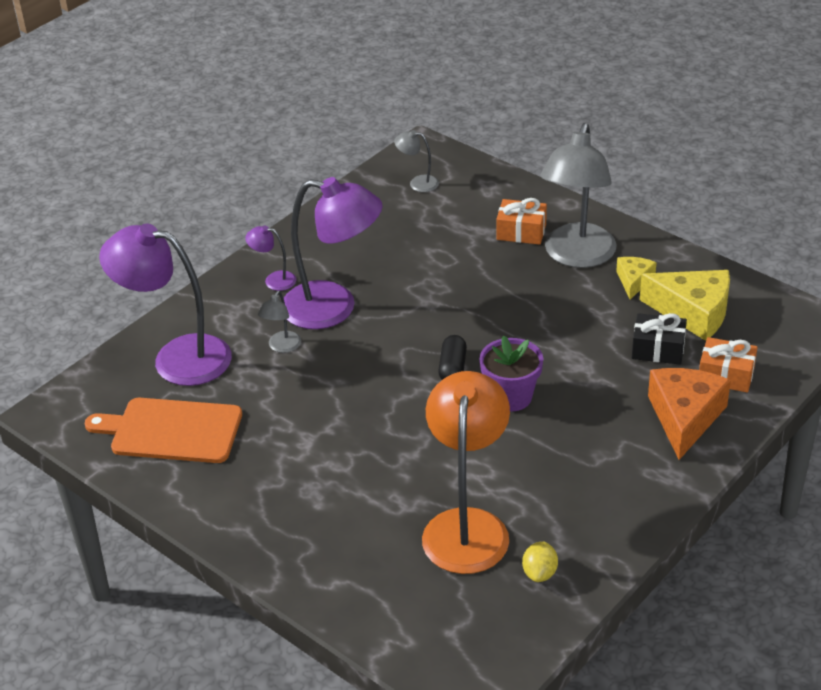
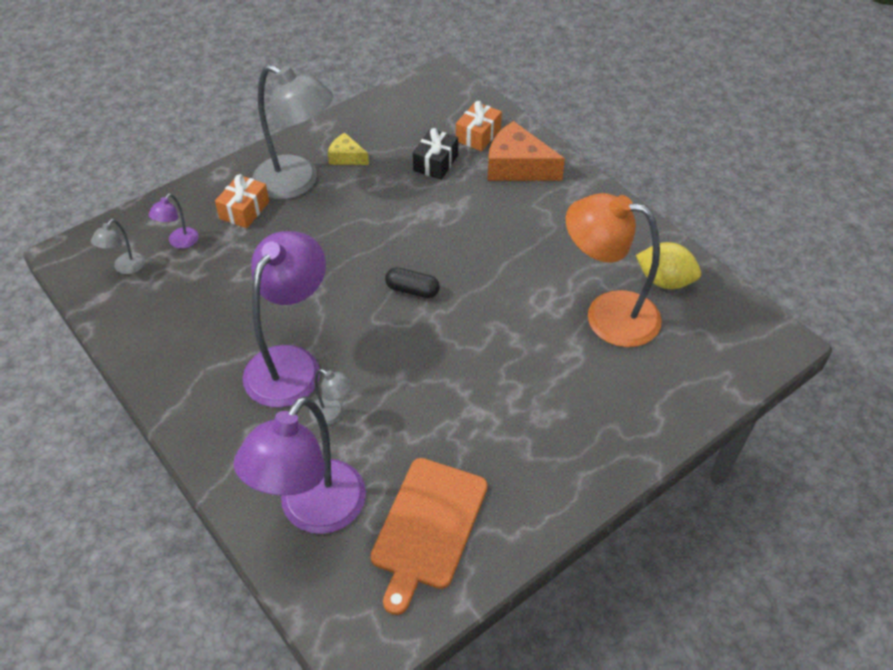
camera: 80 degrees left, 10 degrees up
purple lamp [245,226,296,291] -> purple lamp moved to [148,194,199,249]
purple flower pot [480,335,543,412] -> none
yellow lemon [522,542,558,582] -> yellow lemon [636,242,701,289], size x1.62
yellow cheese [640,270,730,341] -> none

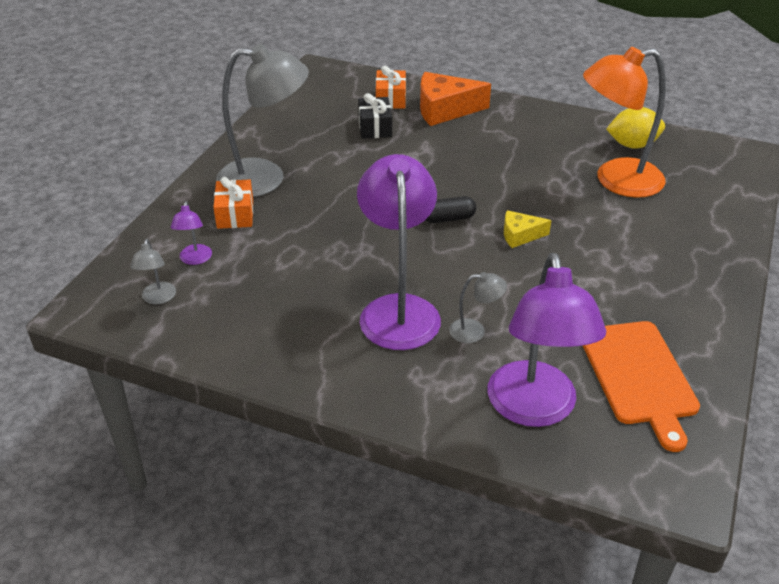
camera: 30 degrees left, 10 degrees down
yellow cheese [328,133,369,165] -> yellow cheese moved to [504,210,551,248]

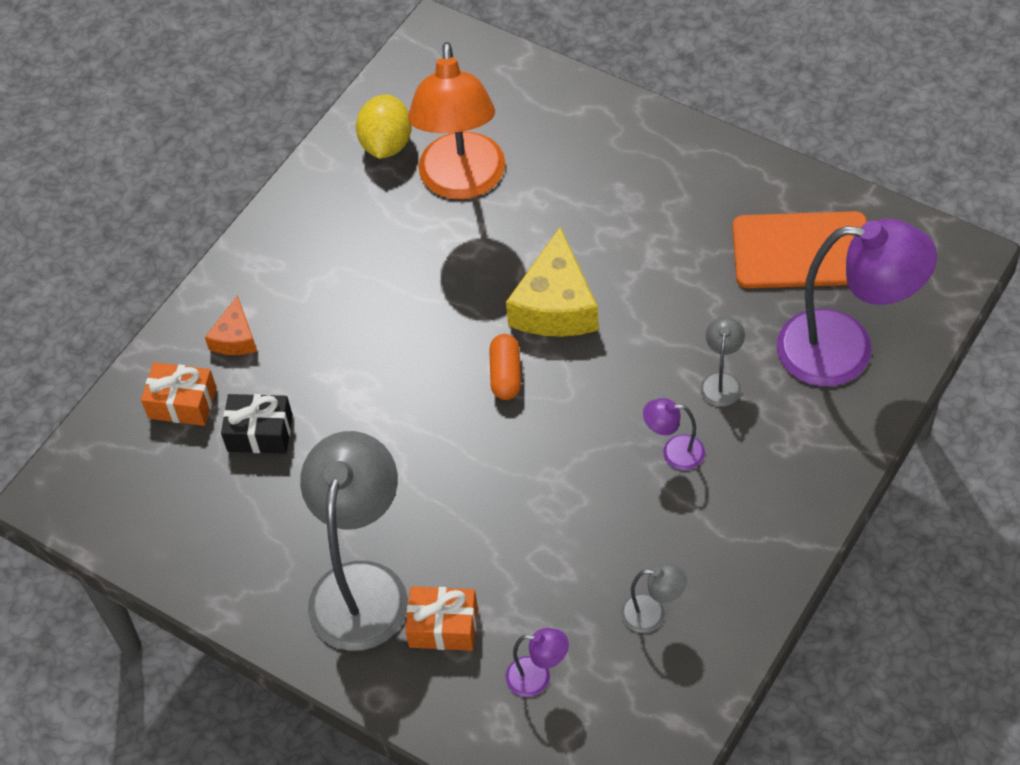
camera: 75 degrees left, 15 degrees up
grey lamp [130,239,176,304] -> grey lamp moved to [621,563,687,633]
purple lamp [357,154,441,350] -> purple lamp [643,398,705,470], size x0.43
orange cheese [420,72,491,126] -> orange cheese [205,295,257,355], size x0.54
black capsule [426,196,476,223] -> orange capsule [489,334,521,400]
yellow cheese [504,210,551,248] -> yellow cheese [506,227,599,337], size x1.84

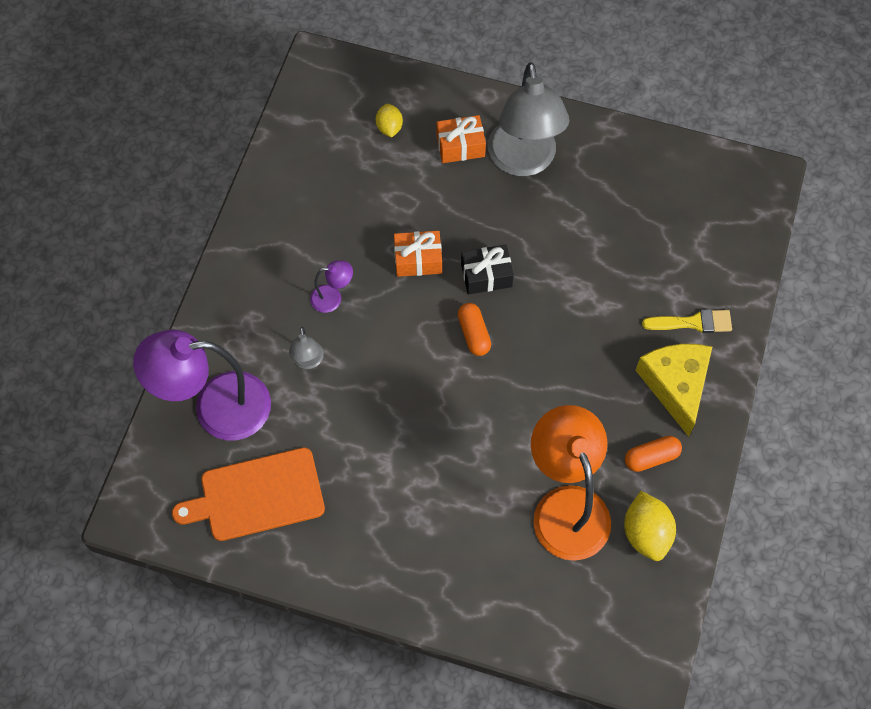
camera: 160 degrees right, 10 degrees up
orange gift [141,362,217,426] -> orange gift moved to [394,231,442,277]
orange cheese [205,295,257,355] -> yellow brush [642,309,732,333]
black gift [221,394,293,454] -> black gift moved to [461,244,514,295]
yellow cheese [506,227,599,337] -> yellow cheese moved to [636,344,712,437]
purple lamp [506,628,569,697] -> yellow lemon [376,104,403,138]
grey lamp [621,563,687,633] -> none
none -> orange capsule [625,436,682,472]

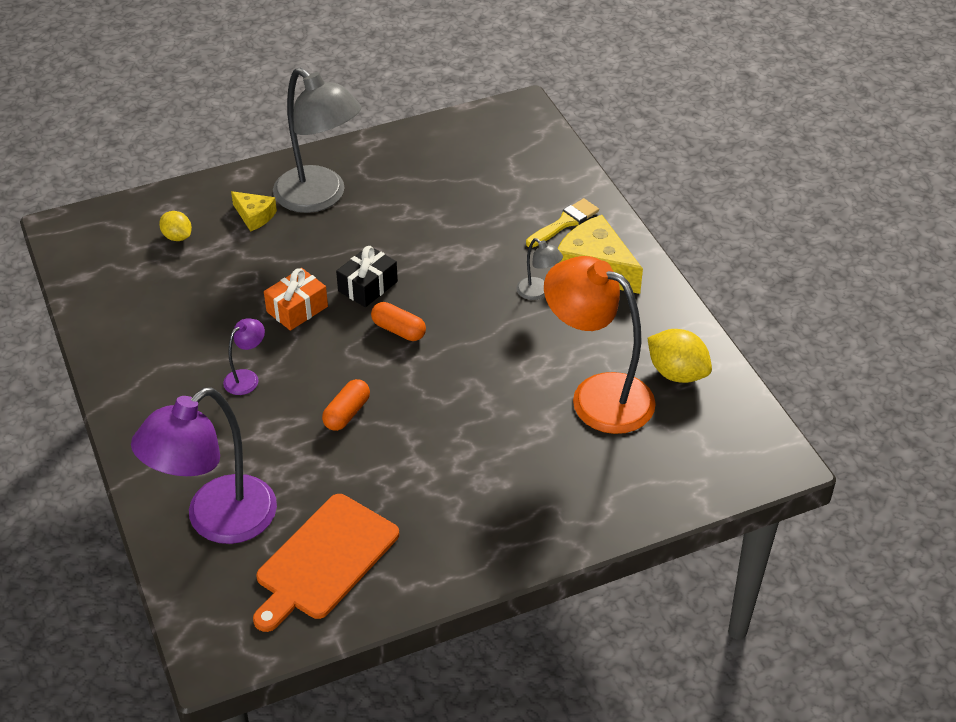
camera: 40 degrees left, 20 degrees down
grey lamp [289,327,324,369] -> grey lamp moved to [516,238,563,300]
orange gift [436,115,486,163] -> yellow cheese [231,191,277,231]
orange capsule [625,436,682,472] -> orange capsule moved to [322,379,370,431]

